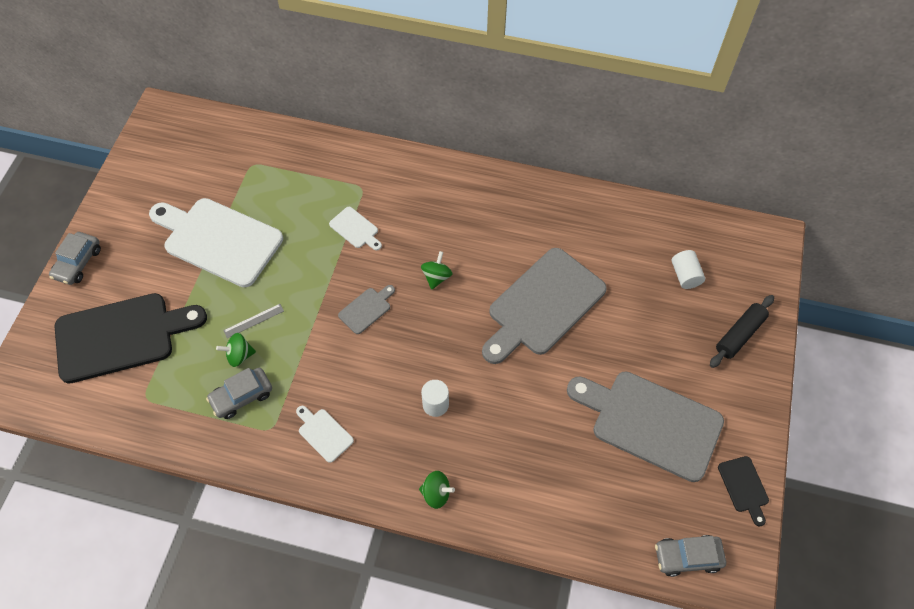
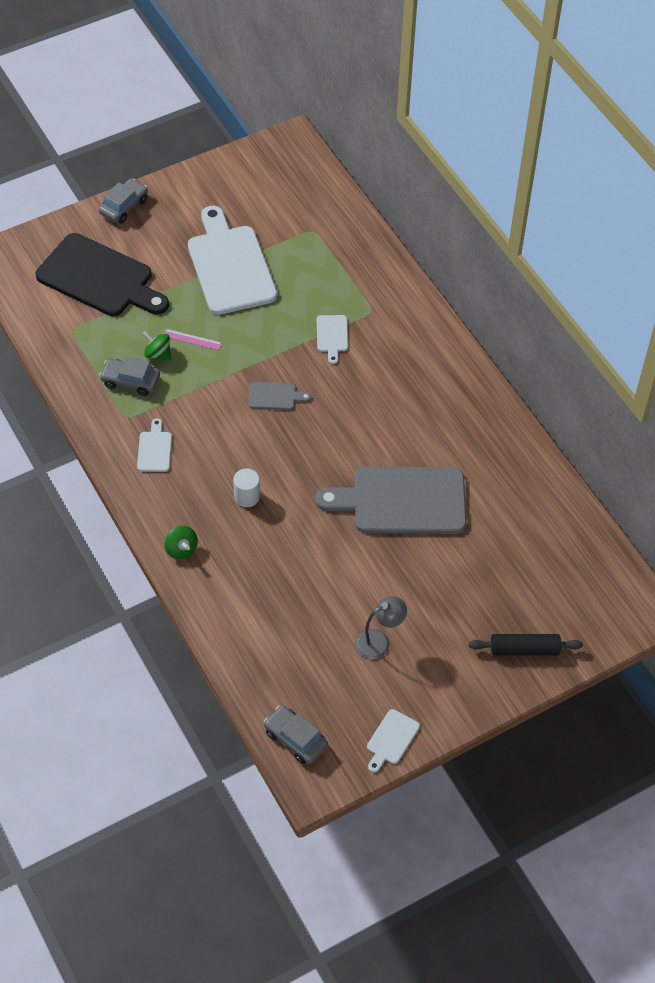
camera: 45 degrees right, 5 degrees down
grey car [49,232,101,285] -> grey car turned 150 degrees clockwise [99,179,148,223]
grey ruler [223,304,284,338] -> pink ruler [164,329,222,350]
green spinning top [421,251,453,290] -> none
grey cutting board [567,372,724,482] -> grey lamp [355,596,407,659]
white cylinder [672,250,705,289] -> none
black cutting board [718,456,769,526] -> white cutting board [367,709,420,773]

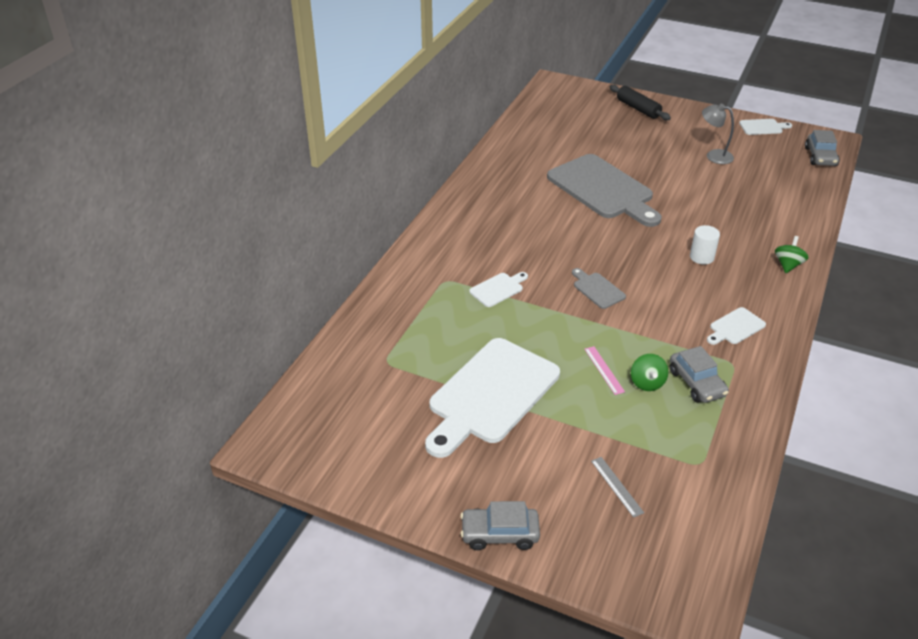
camera: 125 degrees left, 15 degrees down
black cutting board [36,233,169,316] -> grey ruler [591,457,644,518]

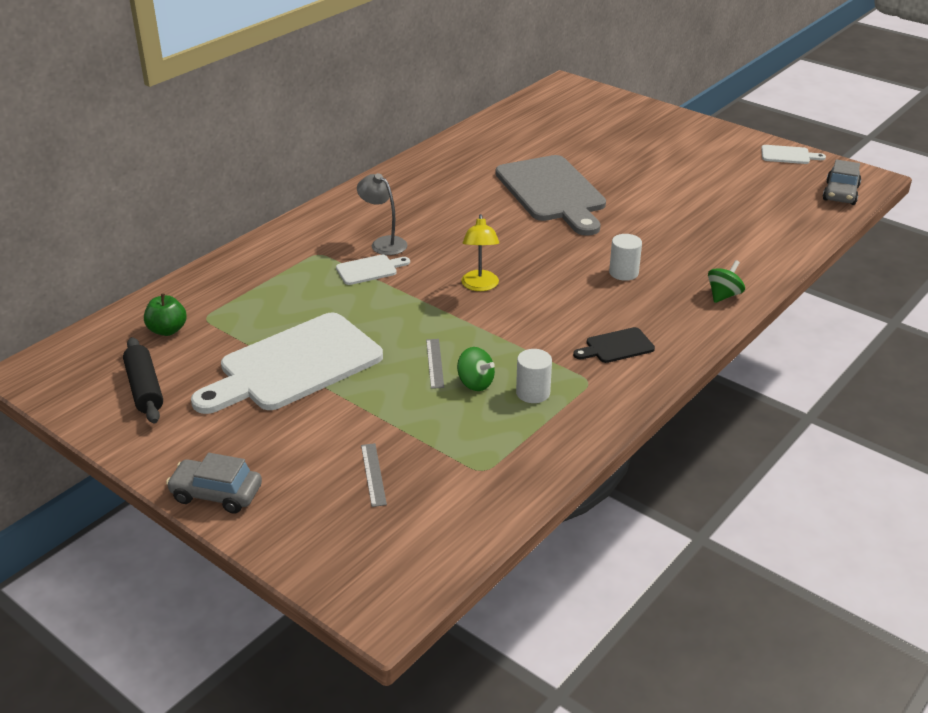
camera: 15 degrees right, 5 degrees down
grey cutting board [572,268,626,309] -> yellow lamp [461,214,499,291]
pink ruler [585,346,625,395] -> grey ruler [426,339,444,389]
black rolling pin [609,85,671,120] -> black rolling pin moved to [123,337,163,423]
green spinning top [631,354,668,391] -> green spinning top turned 60 degrees counterclockwise [457,347,495,391]
grey car [670,346,729,403] -> white cylinder [516,349,552,403]
grey lamp [702,104,734,164] -> grey lamp moved to [357,173,407,255]
white cutting board [707,307,766,345] -> black cutting board [573,327,655,363]
none -> green apple [144,294,187,336]

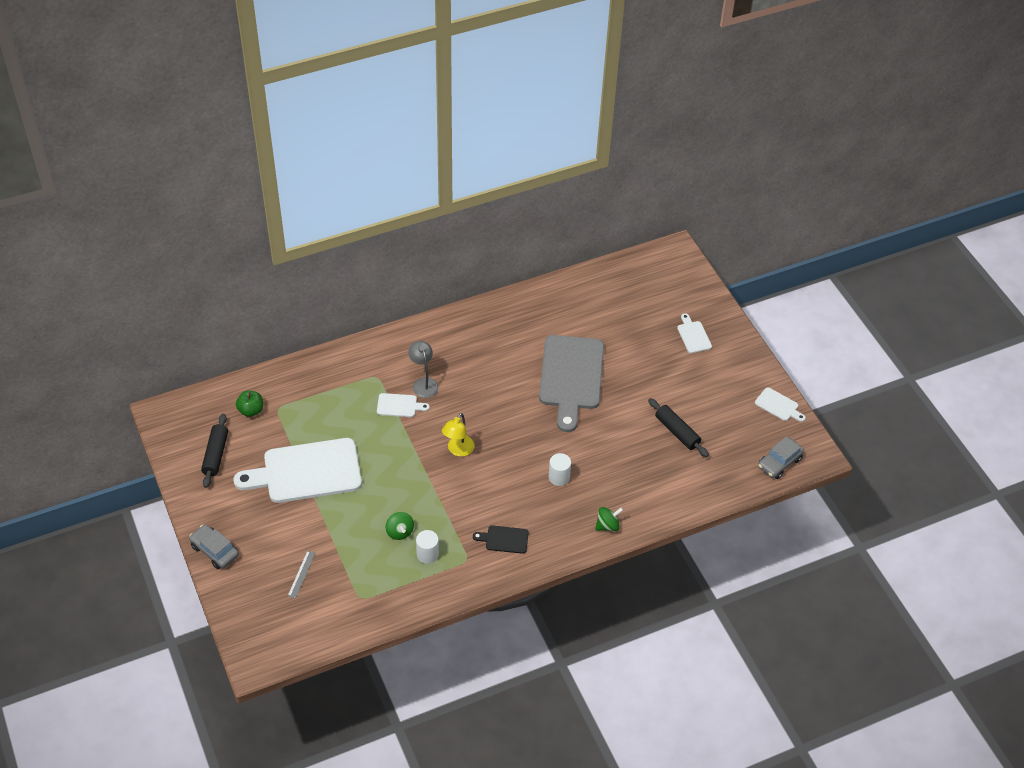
camera: 25 degrees right, 15 degrees up
grey ruler [426,339,444,389] -> none
none -> black rolling pin [648,398,709,457]
none -> white cutting board [677,313,712,353]

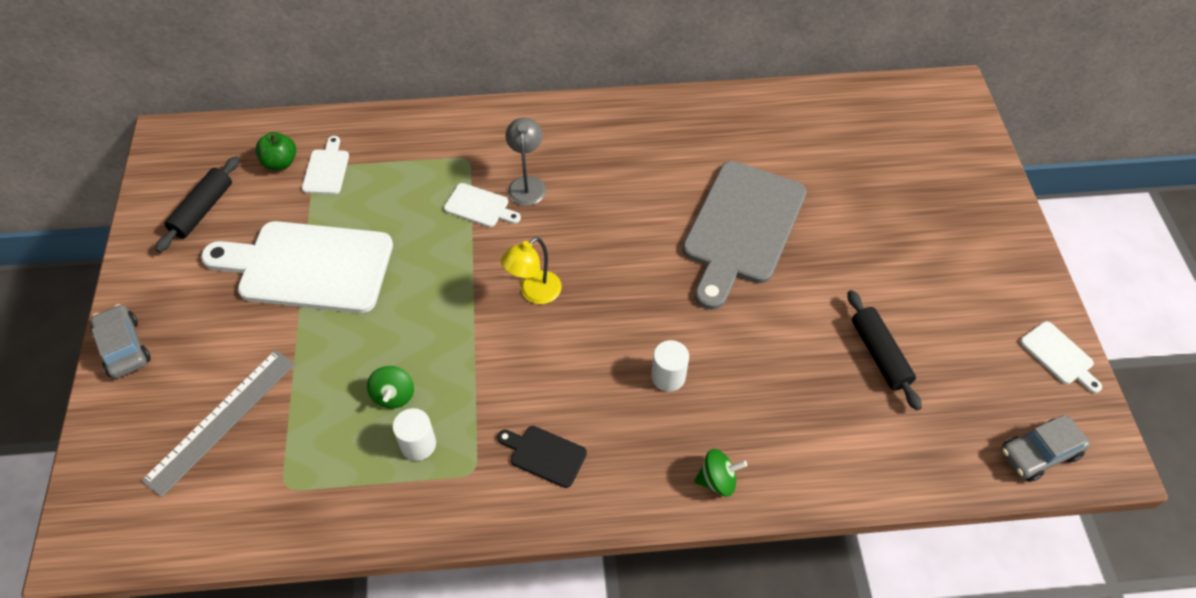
camera: 20 degrees right, 5 degrees up
grey ruler [288,551,316,598] -> grey ruler [141,350,295,497], size x2.05
white cutting board [677,313,712,353] -> white cutting board moved to [302,136,349,194]

